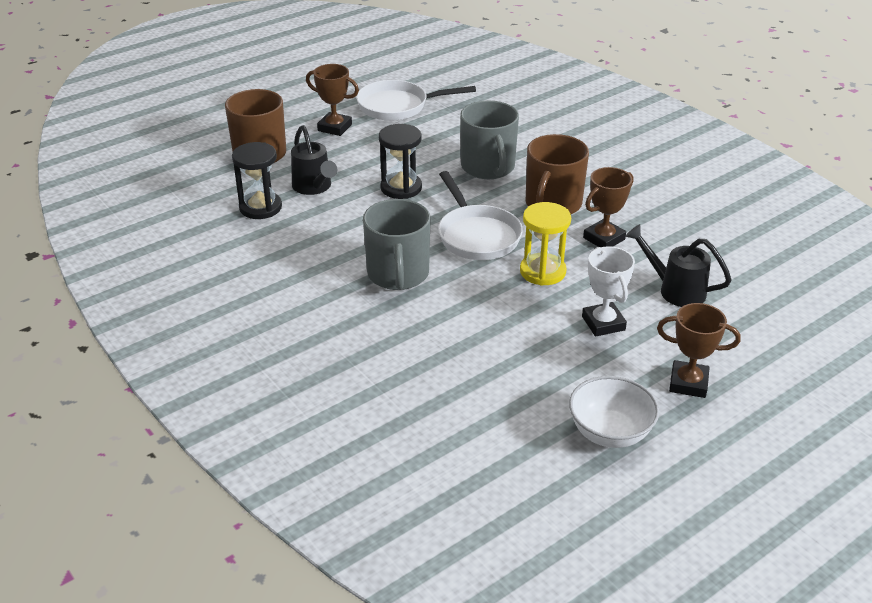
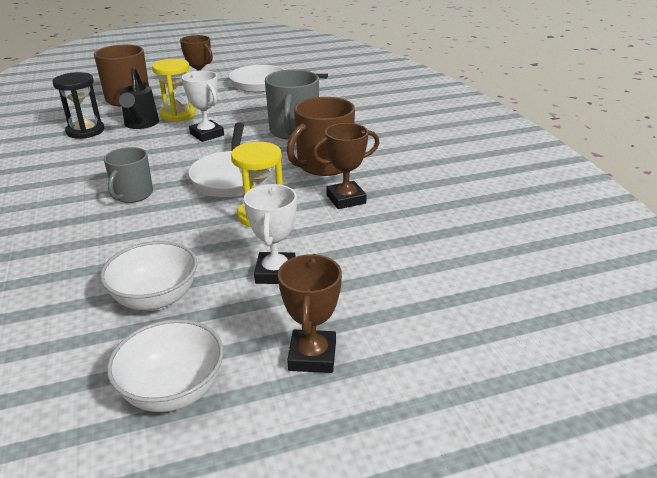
camera: 20 degrees right, 5 degrees down
grey mug [363,199,431,290] -> grey mug [104,147,153,203], size x0.65
black hourglass [379,124,422,199] -> white trophy [182,70,224,142]
black watering can [625,224,731,307] -> none
brown trophy [657,303,741,398] -> brown trophy turned 60 degrees clockwise [278,254,342,373]
none -> white bowl [100,241,197,311]
none -> yellow hourglass [152,59,196,122]

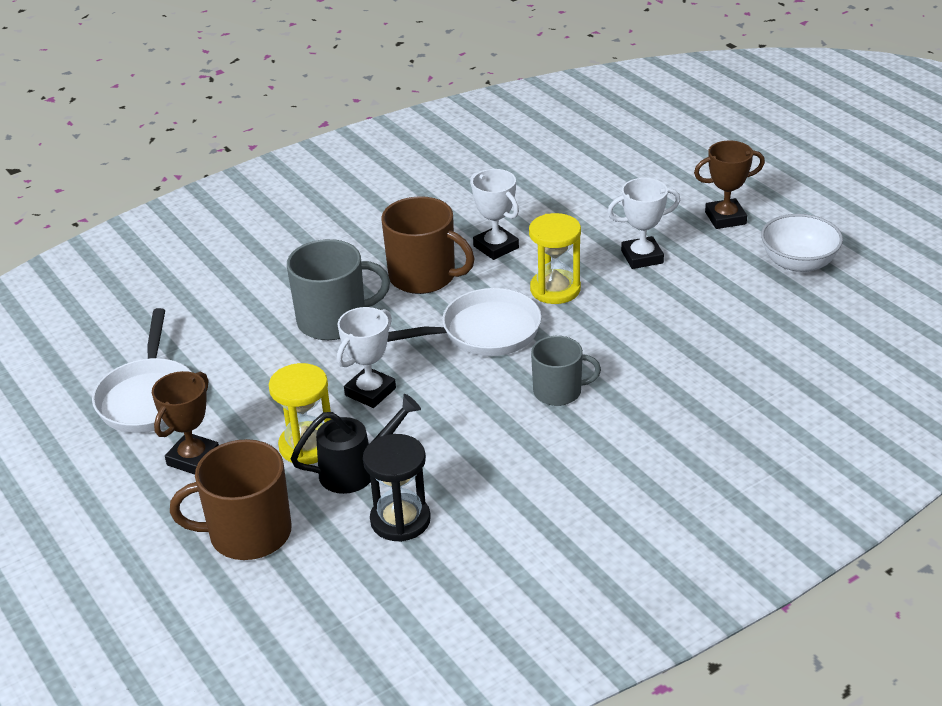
camera: 105 degrees left, 5 degrees up
white bowl [100,241,197,311] -> none
brown trophy [312,123,379,209] -> white trophy [470,169,519,260]

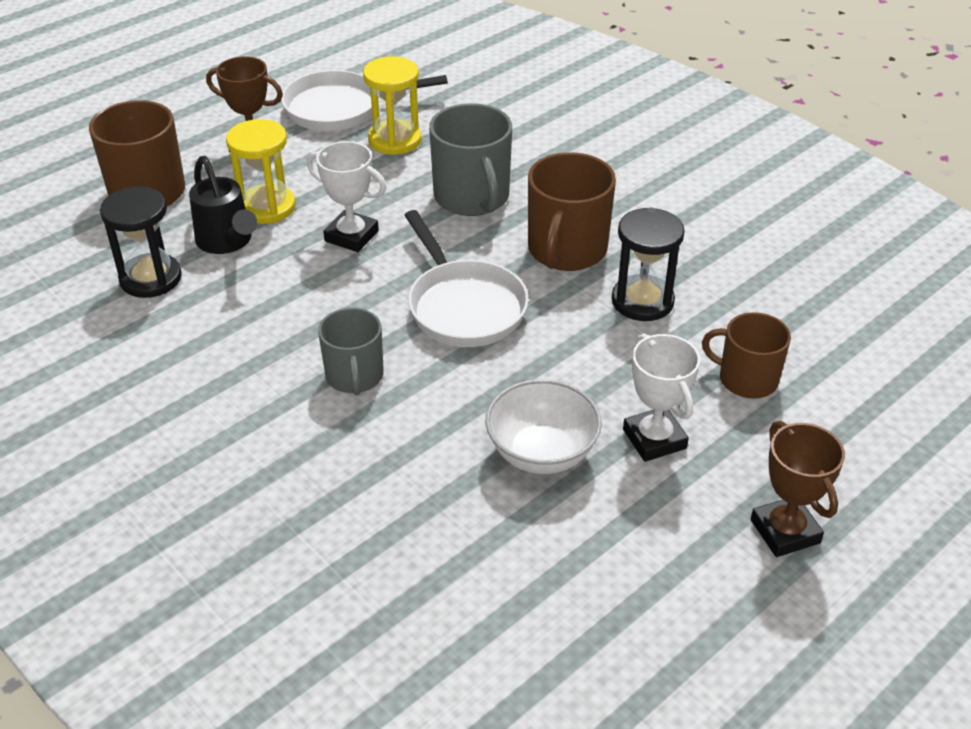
camera: 80 degrees right, 5 degrees up
white trophy [470,169,519,260] -> black hourglass [612,207,685,321]
yellow hourglass [529,213,581,304] -> yellow hourglass moved to [363,56,422,155]
white bowl [761,214,843,274] -> white bowl moved to [486,379,602,474]
none -> brown mug [702,312,791,399]

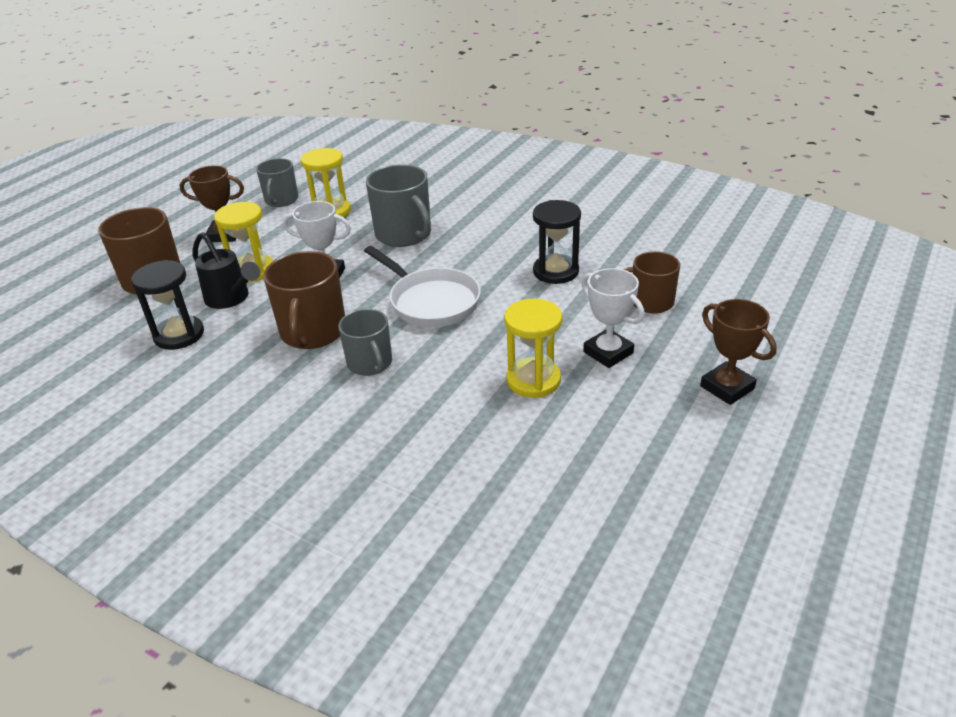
camera: 15 degrees left, 5 degrees down
white pan [281,70,448,131] -> grey mug [256,158,298,207]
white bowl [486,379,602,474] -> yellow hourglass [504,299,562,398]
brown mug [528,152,616,271] -> brown mug moved to [263,251,345,349]

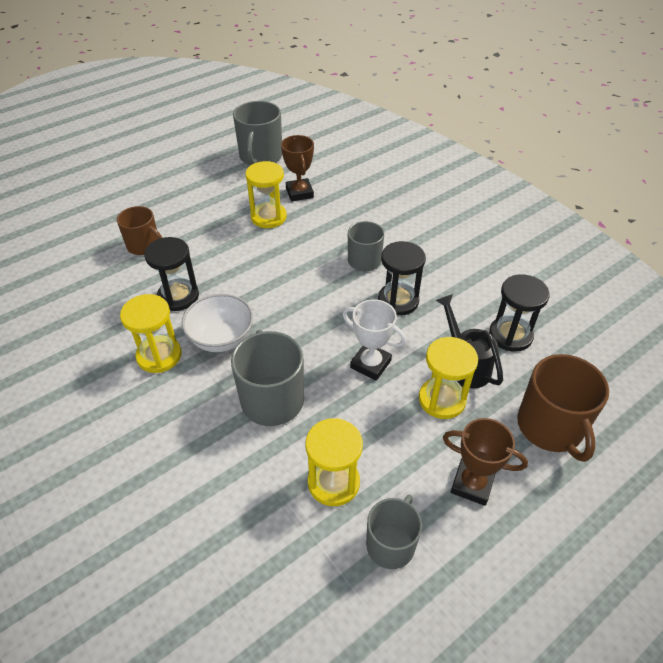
camera: 160 degrees left, 10 degrees up
brown mug [263,251,345,349] -> black hourglass [378,241,426,316]
white pan [364,246,481,327] -> none
white trophy [581,268,645,368] -> none
brown trophy [700,299,777,405] -> brown trophy moved to [281,135,314,202]
none -> yellow hourglass [120,294,182,373]
none -> white bowl [182,294,253,352]
none -> grey mug [233,101,282,166]

